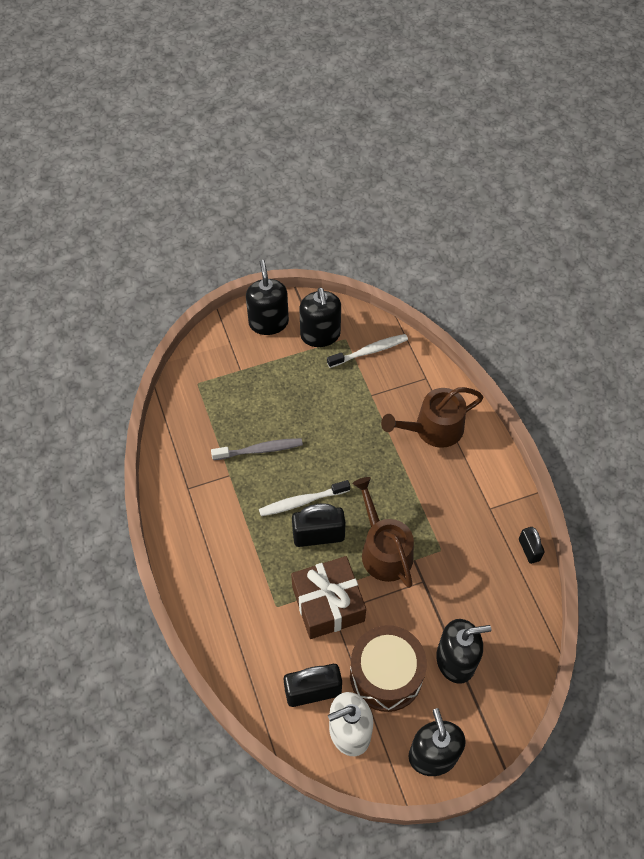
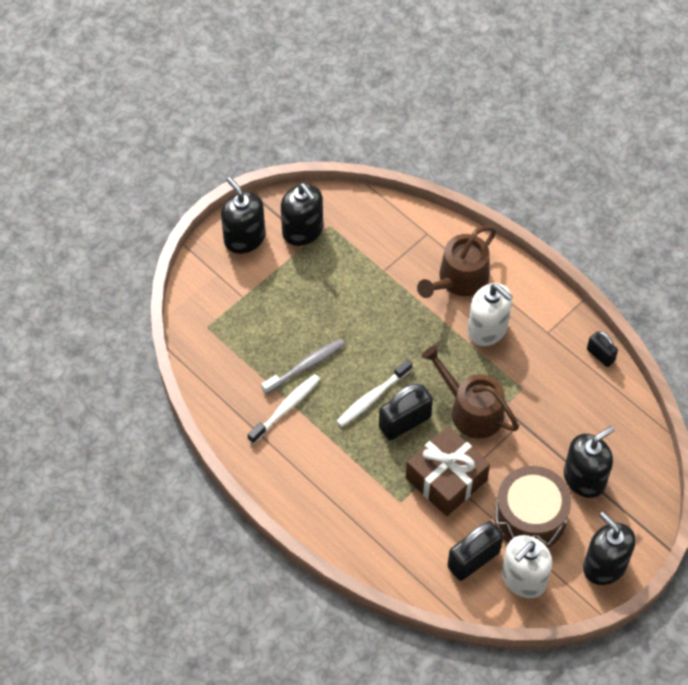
camera: 25 degrees left, 0 degrees up
white toothbrush [327,334,408,368] -> white toothbrush moved to [248,374,320,444]
none -> white soap dispenser [468,283,513,346]

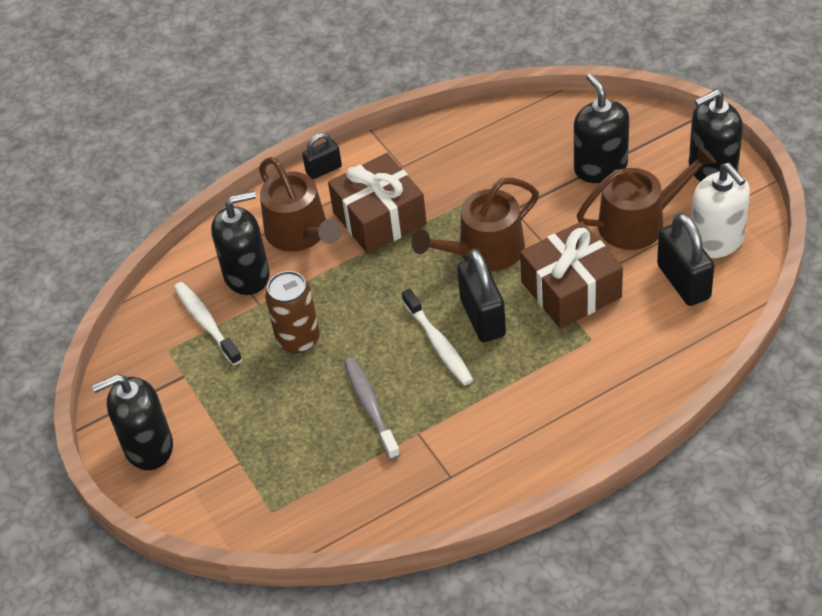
camera: 70 degrees left, 10 degrees down
white toothbrush [248,374,320,444] -> white toothbrush moved to [174,282,242,365]
black soap dispenser [281,183,323,246] -> black soap dispenser moved to [211,191,270,295]
white soap dispenser [468,283,513,346] -> brown gift [328,153,427,254]
brown drum [494,466,571,548] -> brown watering can [577,145,717,250]
black padlock [587,331,618,367] -> black padlock moved to [302,133,342,179]
none -> brown can [265,271,320,353]

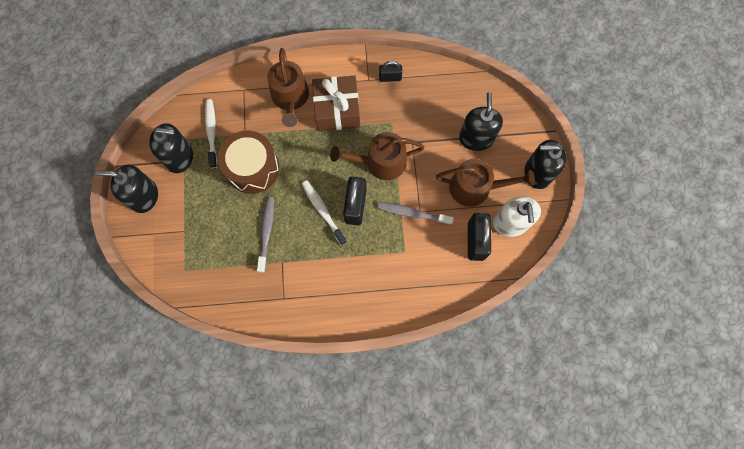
camera: 20 degrees right, 25 degrees up
black soap dispenser [211,191,270,295] -> black soap dispenser moved to [149,123,193,173]
brown can [265,271,320,353] -> brown drum [218,131,280,194]
black padlock [302,133,342,179] -> black padlock moved to [379,61,402,82]
white toothbrush [402,289,473,385] -> white toothbrush turned 150 degrees clockwise [302,180,347,245]
brown gift [520,221,623,328] -> grey toothbrush [377,202,454,225]

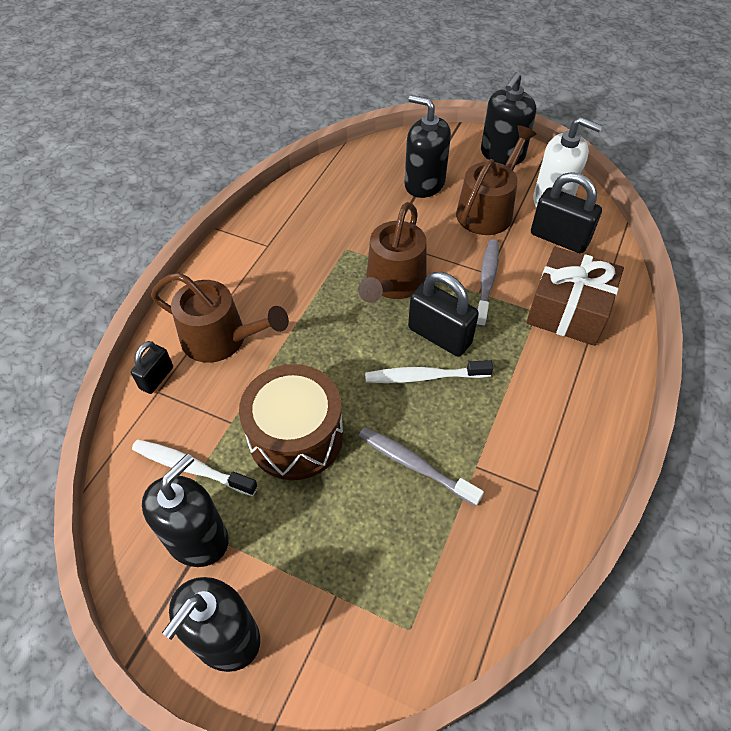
camera: 60 degrees left, 20 degrees down
brown gift [312,76,360,131] -> brown gift moved to [526,247,624,346]
grey toothbrush [377,202,454,225] -> grey toothbrush turned 150 degrees clockwise [476,239,499,327]
black padlock [379,61,402,82] -> black padlock moved to [131,341,173,394]

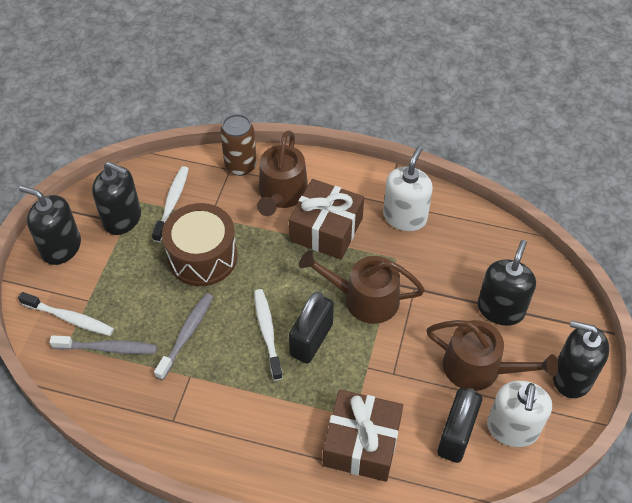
camera: 80 degrees right, 0 degrees up
black padlock [131,341,173,394] -> brown can [220,114,257,176]
grey toothbrush [476,239,499,327] -> grey toothbrush moved to [49,335,157,354]
none -> white toothbrush [18,292,114,336]
none -> brown gift [289,179,364,260]
none -> white soap dispenser [383,146,433,231]

